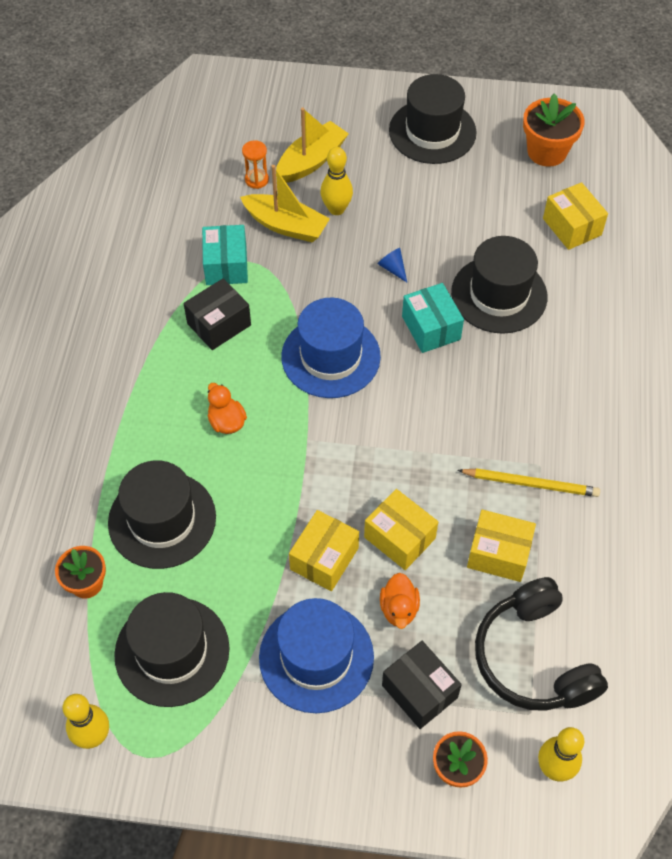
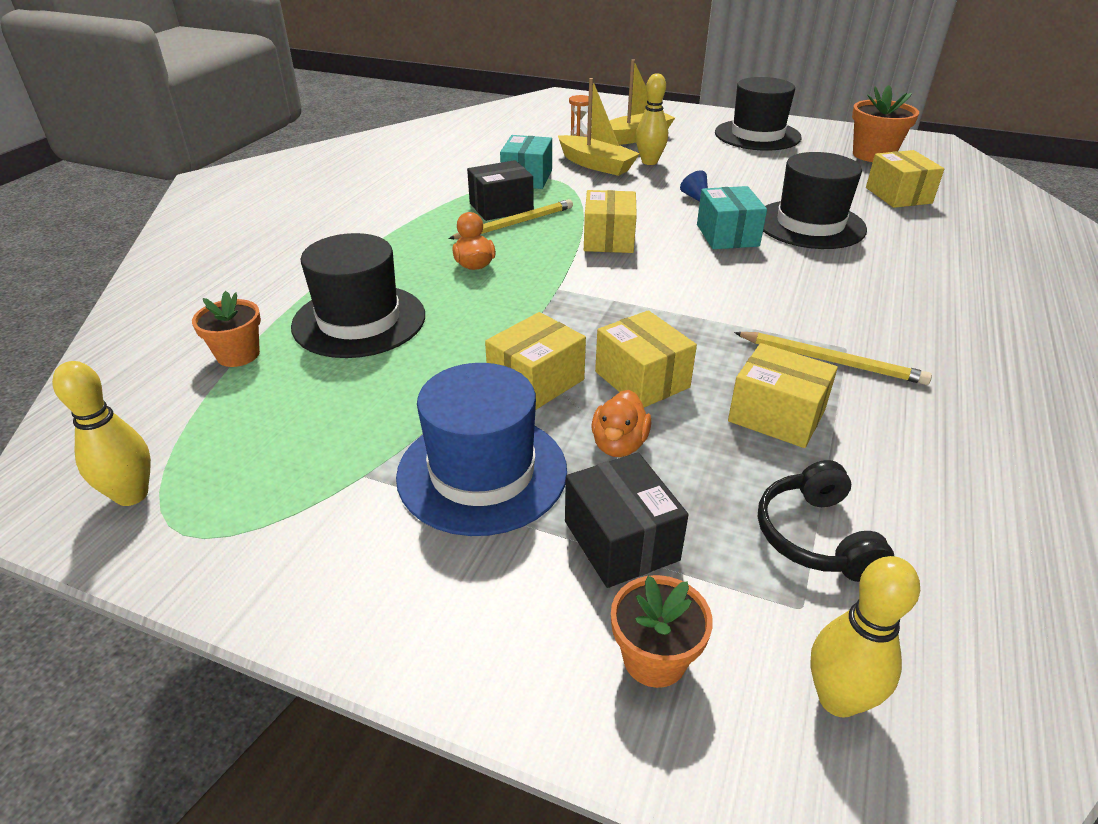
camera: 15 degrees right, 20 degrees down
black hat [114,592,230,707] -> none
blue hat [281,298,381,398] -> yellow box [584,190,637,253]
black headphones [475,577,608,711] -> black headphones [758,460,894,582], size x0.61
none -> yellow pencil [448,199,573,239]

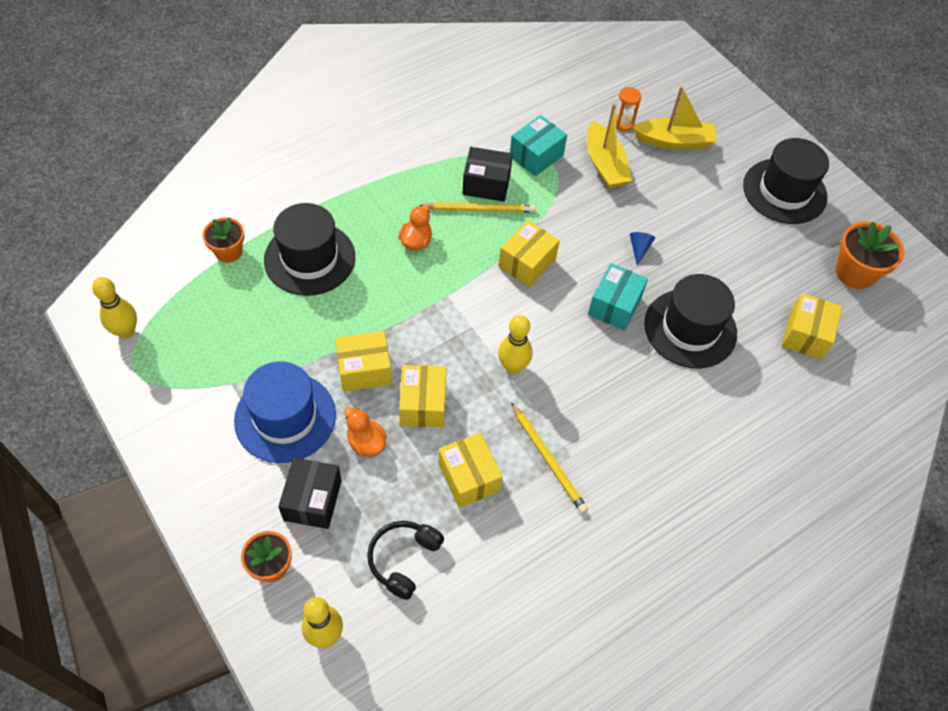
camera: 30 degrees right, 20 degrees up
orange duck [592,390,651,457] -> orange duck turned 90 degrees clockwise [344,407,387,456]
yellow bowling pin [636,73,668,165] -> yellow bowling pin moved to [498,315,533,374]

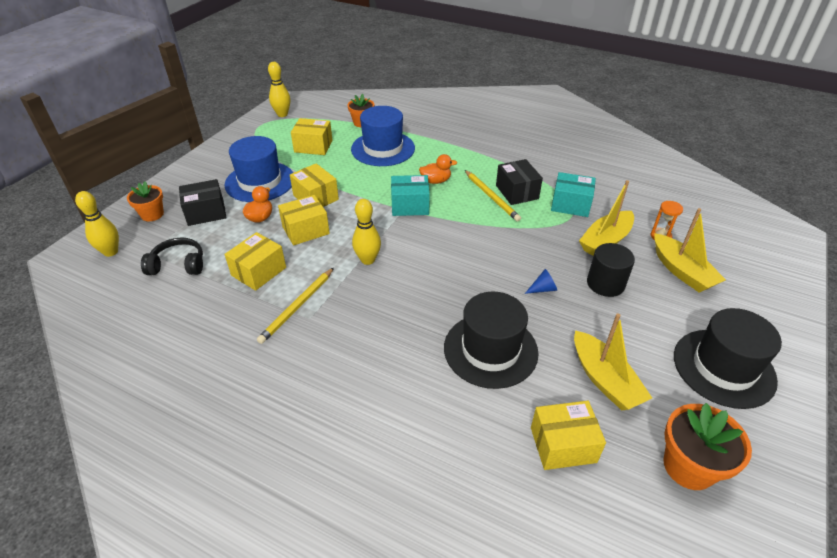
camera: 65 degrees right, 15 degrees down
black hat [264,203,355,296] -> blue hat [351,106,415,166]
yellow box [498,220,560,287] -> yellow box moved to [291,118,333,155]
turquoise box [588,263,648,331] -> turquoise box moved to [391,175,430,216]
none -> yellow boat [574,314,652,411]
none -> black cylinder [587,243,635,297]

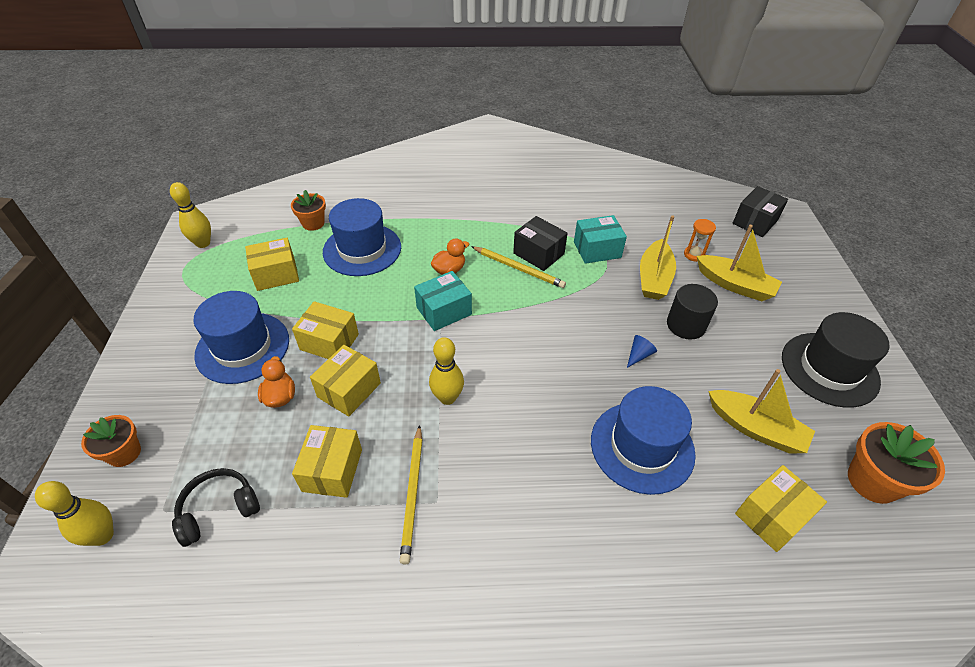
camera: 30 degrees left, 5 degrees up
black box [179,179,227,226] -> black box moved to [733,186,788,237]
black hat [444,292,539,389] -> blue hat [591,386,696,495]

